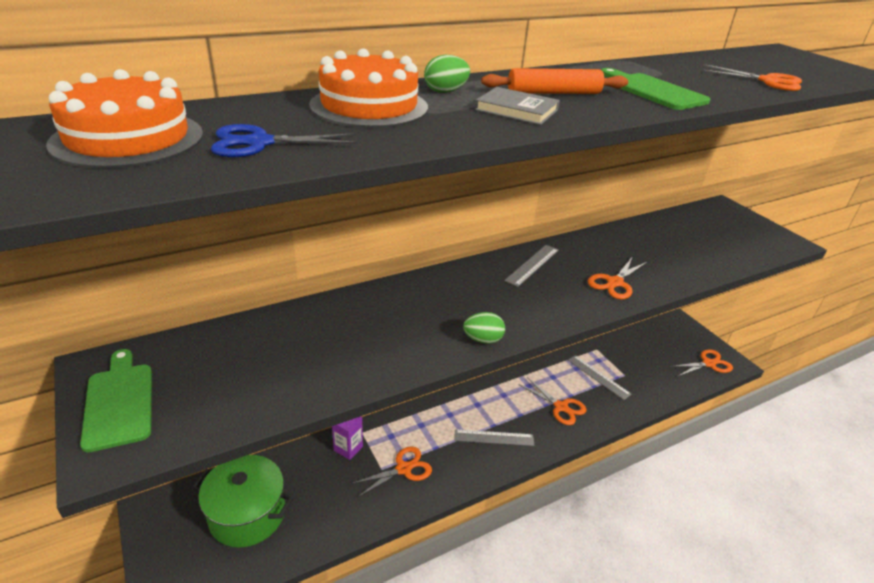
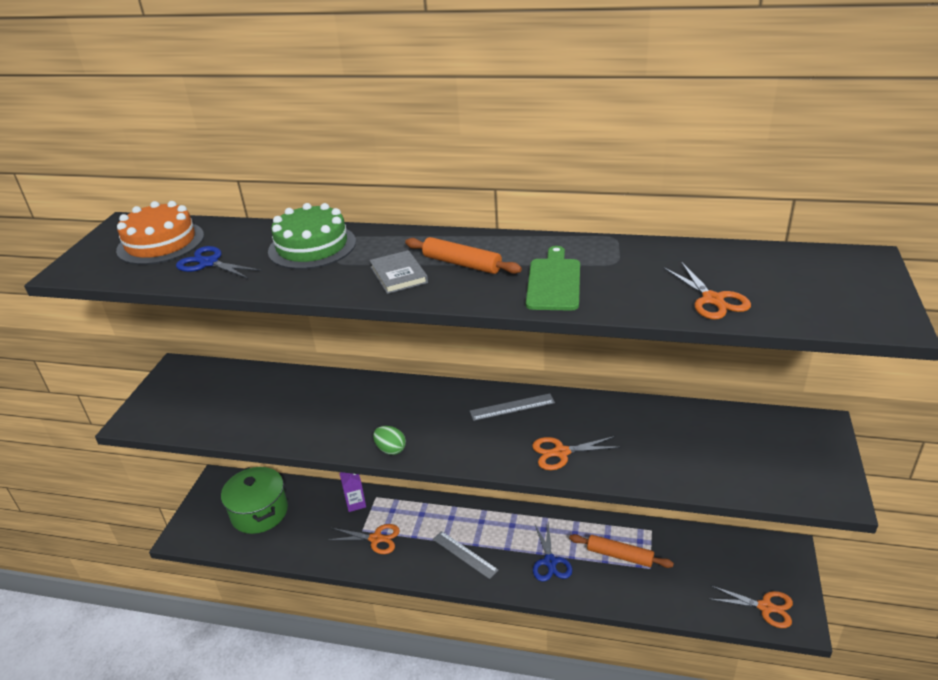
camera: 45 degrees right, 0 degrees up
green cutting board [80,349,152,453] -> none
orange cake [309,48,428,128] -> green cake [268,203,356,269]
green egg [424,55,470,93] -> none
orange scissors [520,377,587,425] -> blue scissors [533,522,572,582]
grey ruler [568,355,632,400] -> orange rolling pin [569,534,674,568]

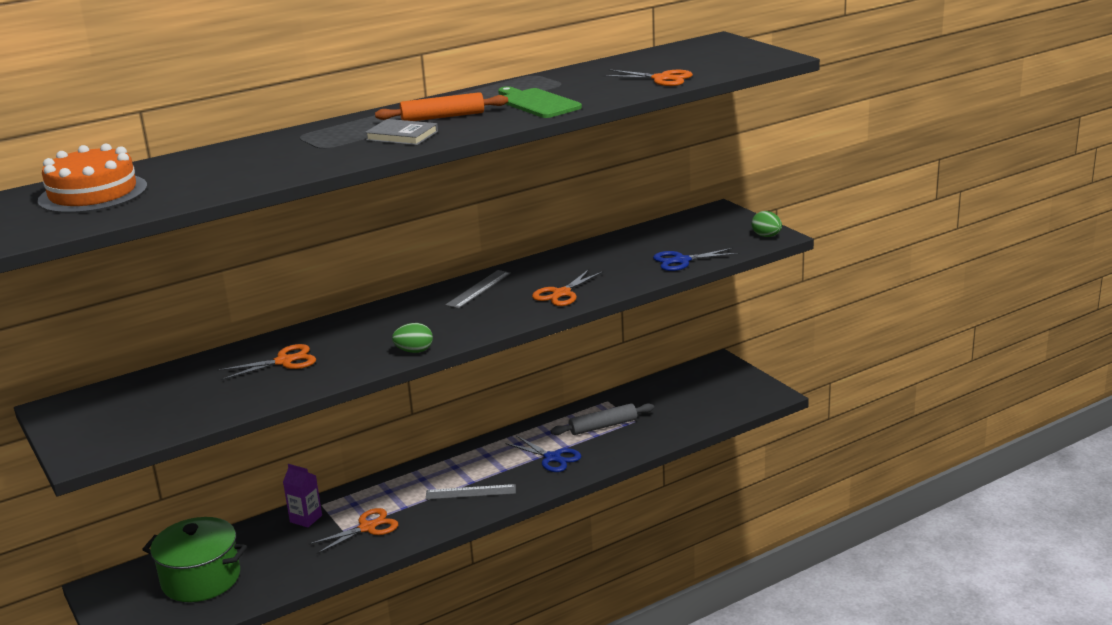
camera: 45 degrees left, 10 degrees down
blue scissors [176,246,262,279] -> blue scissors moved to [653,248,739,271]
green cake [268,203,356,269] -> none
orange rolling pin [569,534,674,568] -> grey rolling pin [551,403,654,435]
orange scissors [709,585,793,628] -> orange scissors moved to [217,344,316,380]
none -> green egg [752,211,782,237]

